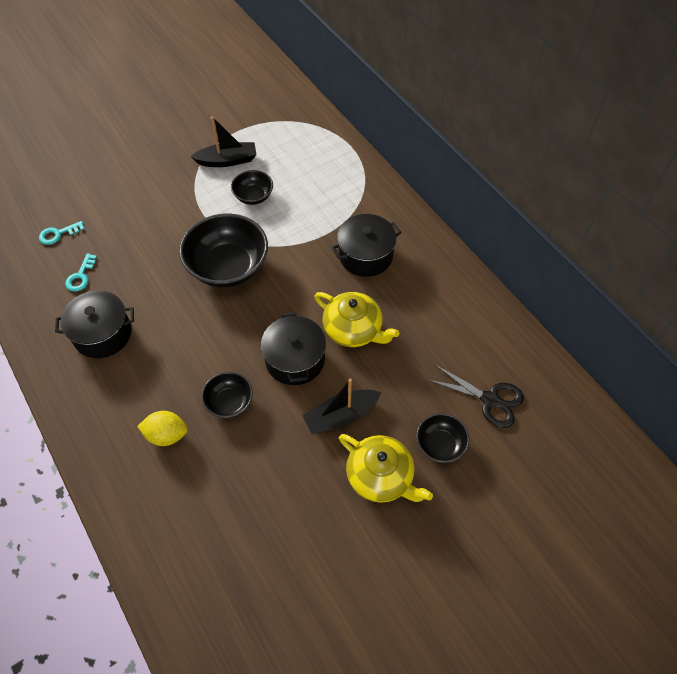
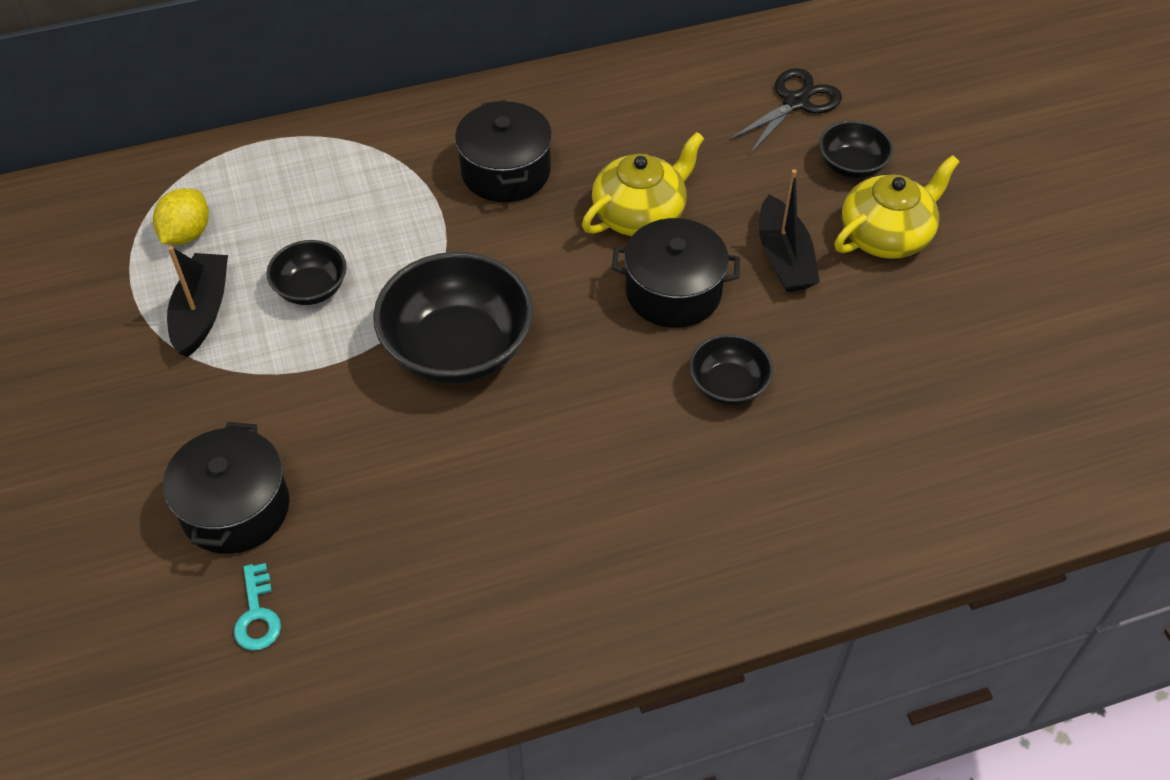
camera: 75 degrees left, 5 degrees down
black pot [55,290,134,358] -> black pot moved to [163,422,289,554]
turquoise key [65,253,97,291] -> none
yellow lemon [137,411,188,446] -> yellow lemon moved to [153,188,209,245]

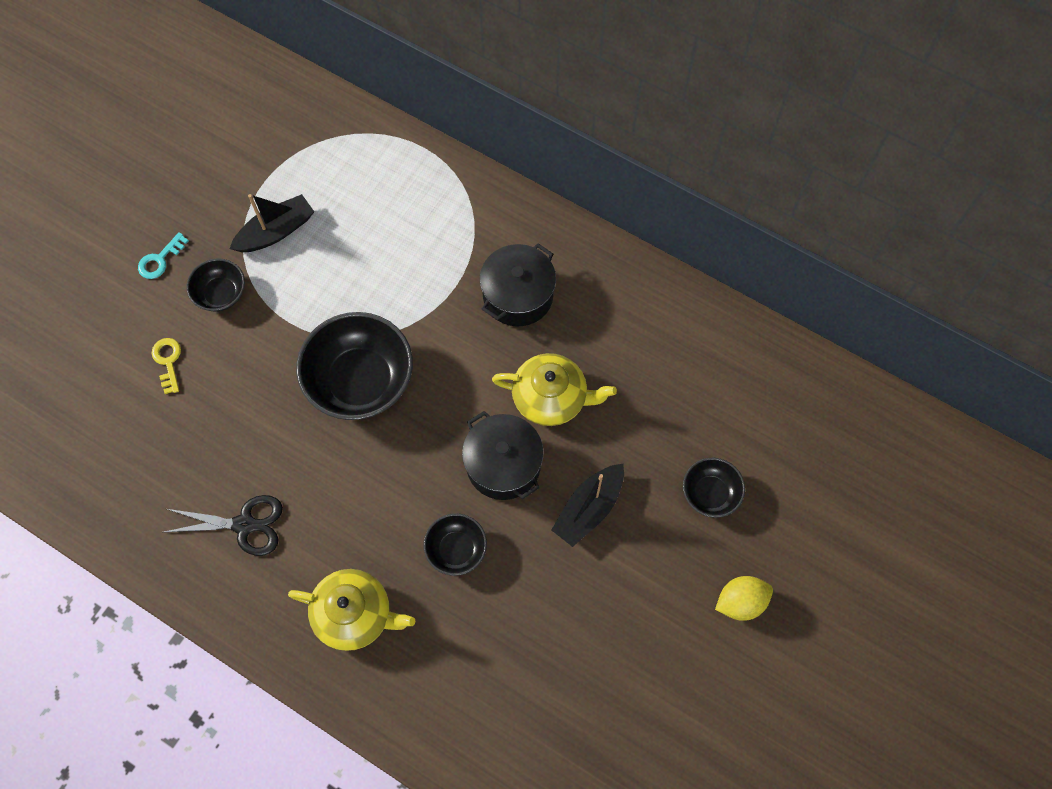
camera: 50 degrees right, 15 degrees up
yellow lemon [153,188,209,245] -> yellow lemon moved to [715,576,773,621]
black pot [163,422,289,554] -> yellow key [152,338,181,394]
turquoise key [234,563,281,651] -> turquoise key moved to [138,232,189,279]
black bowl [267,240,347,305] -> black bowl moved to [186,258,245,312]
black scissors [728,68,842,154] -> black scissors moved to [164,495,283,556]
yellow teapot [834,155,960,259] -> yellow teapot moved to [288,569,415,651]

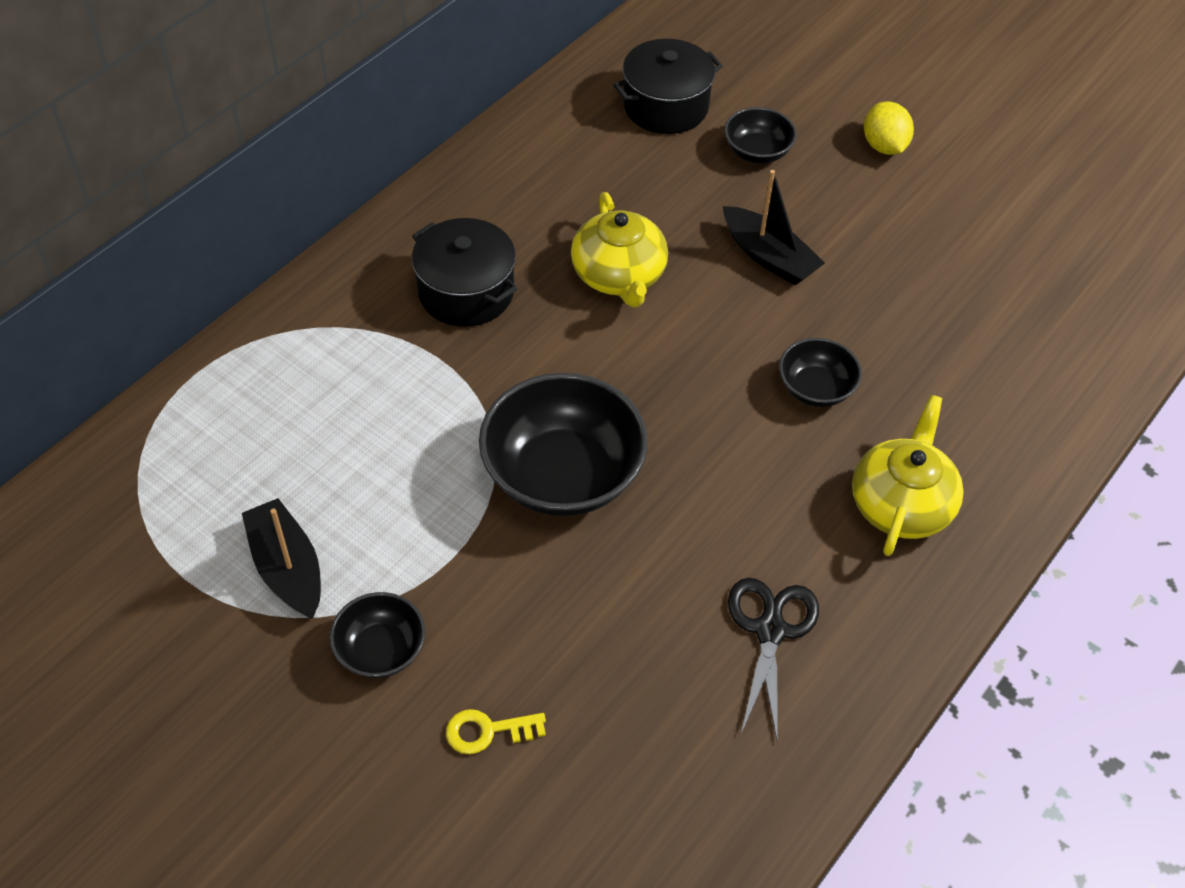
camera: 85 degrees left, 15 degrees down
turquoise key [138,232,189,279] -> none
black pot [462,411,544,500] -> black pot moved to [614,39,723,134]
yellow teapot [492,353,617,426] -> yellow teapot turned 150 degrees clockwise [571,192,668,308]

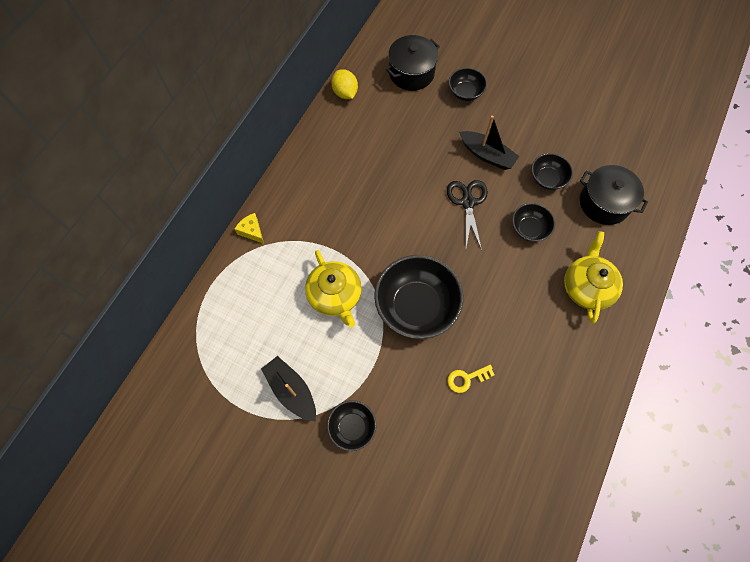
camera: 10 degrees left, 15 degrees up
black pot [412,218,517,327] -> black pot moved to [580,165,648,225]
yellow key [446,709,546,754] -> yellow key moved to [447,365,495,393]
yellow teapot [571,192,668,308] -> yellow teapot moved to [305,250,362,327]
black scissors [728,578,819,742] -> black scissors moved to [447,180,488,251]
yellow lemon [864,101,914,155] -> yellow lemon moved to [331,69,358,99]
none -> yellow cheese [235,213,264,244]
none -> black bowl [531,153,573,190]

